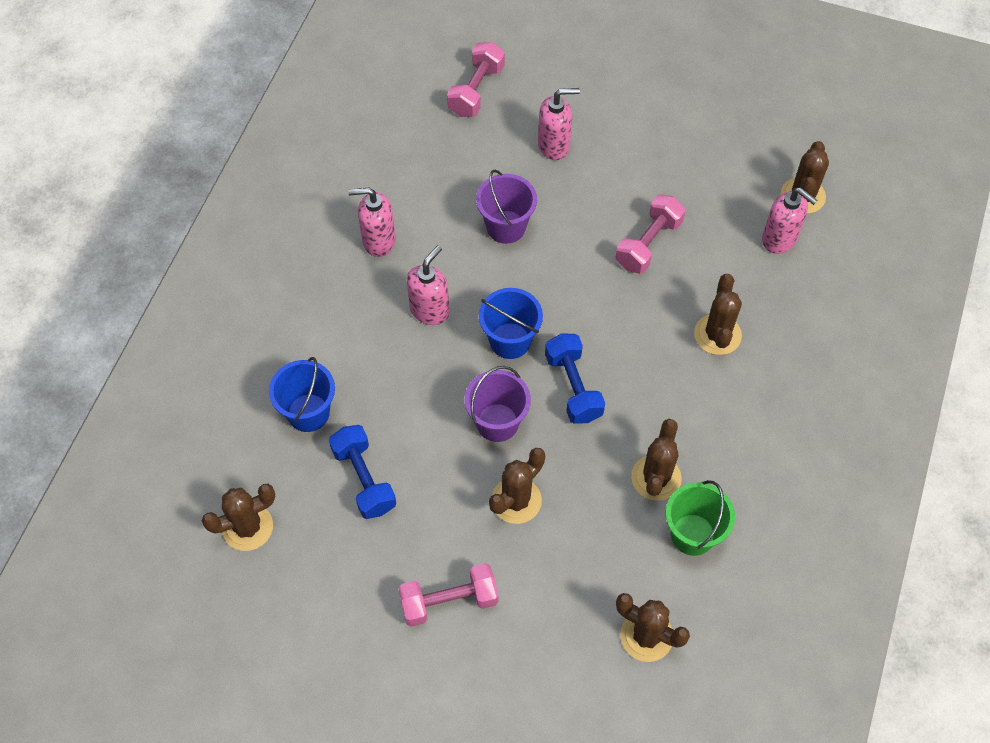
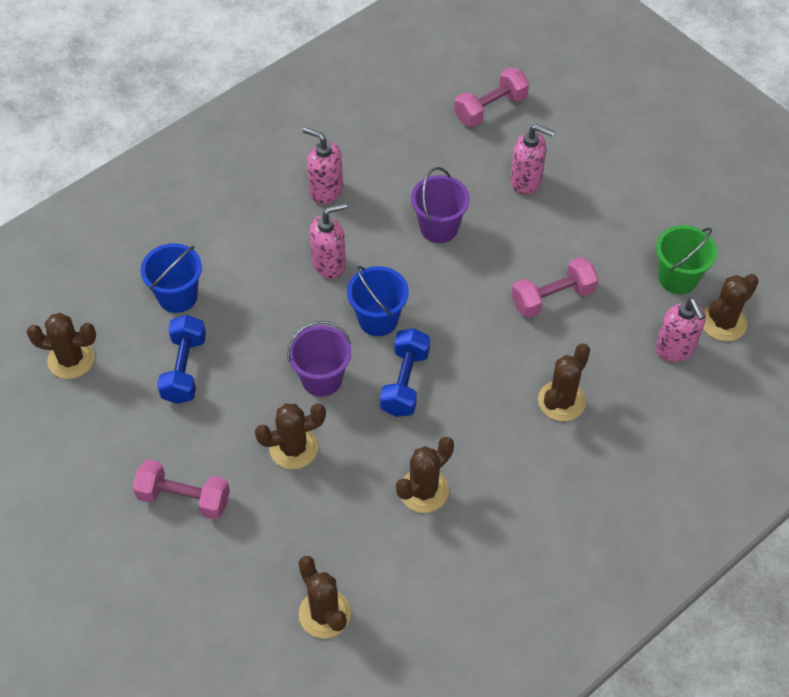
camera: 30 degrees right, 5 degrees down
green bucket [666,480,735,556] -> green bucket moved to [656,225,717,294]

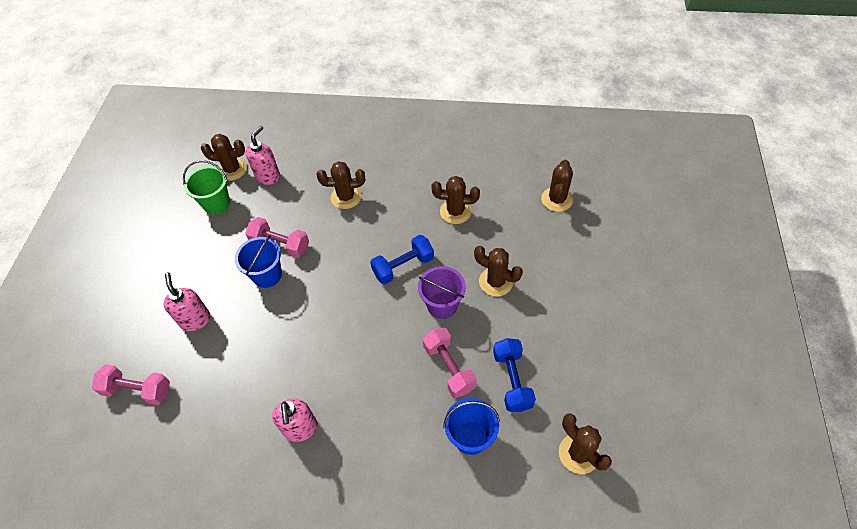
camera: 130 degrees left, 0 degrees up
pink dumbbell [133,459,230,520] -> pink dumbbell moved to [423,328,477,398]
blue dumbbell [157,315,206,404] -> blue dumbbell turned 60 degrees counterclockwise [493,338,536,412]
pink soap dispenser [309,203,347,279] -> none
blue bucket [347,266,409,336] -> blue bucket moved to [235,235,282,288]
purple bucket [411,167,470,243] -> none

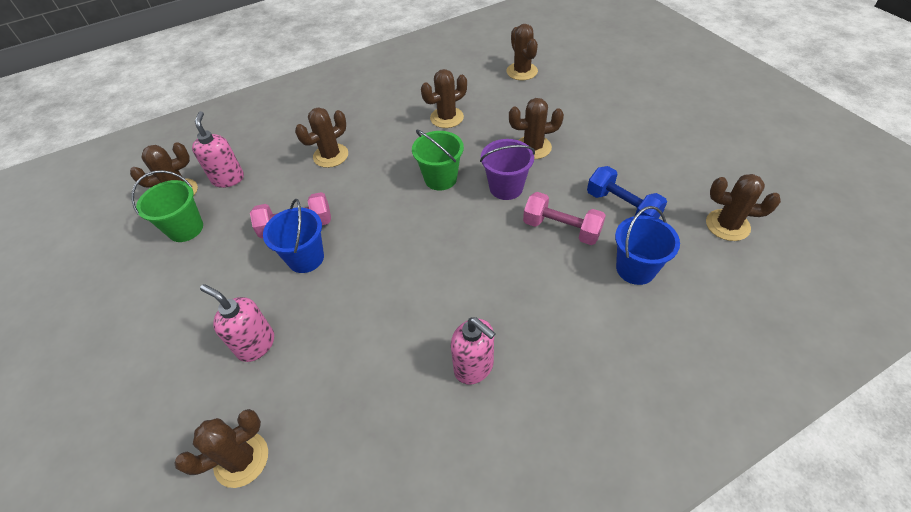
camera: 35 degrees left, 5 degrees down
pink dumbbell [92,364,170,405] -> brown cactus [174,409,268,488]
blue dumbbell [370,235,434,284] -> green bucket [412,130,464,191]

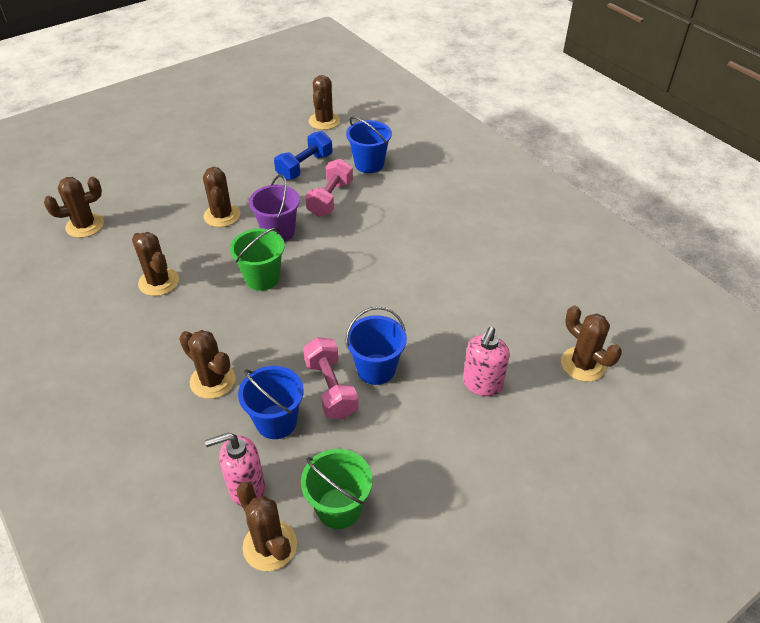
camera: 100 degrees left, 5 degrees down
pink soap dispenser [451,318,496,385] -> none
none -> blue bucket [238,366,304,439]

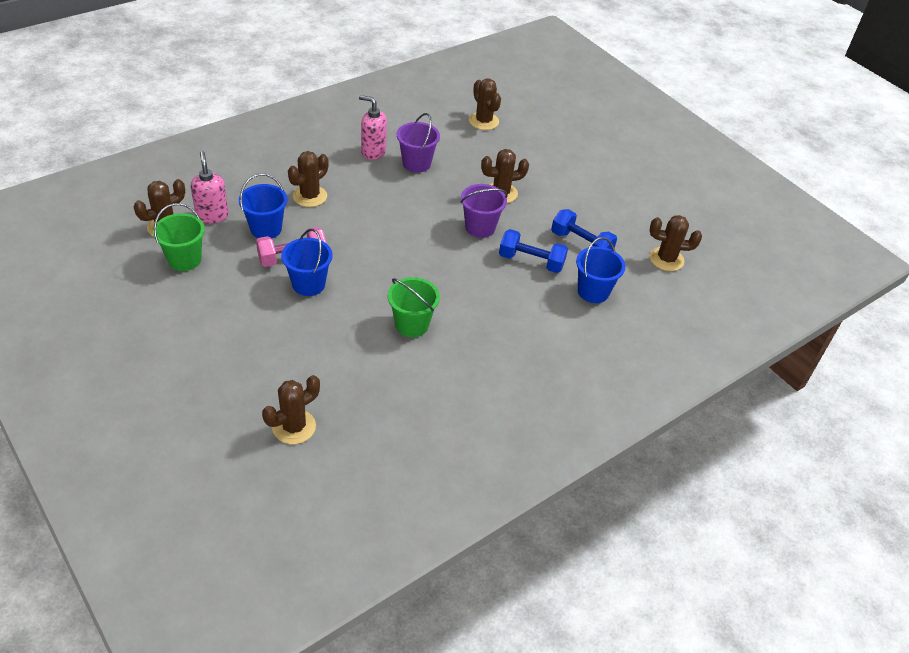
camera: 85 degrees right, 0 degrees up
brown cactus [132,232,179,296] -> purple bucket [397,113,440,173]
green bucket [230,227,285,291] -> green bucket moved to [388,277,440,337]
pink dumbbell [305,159,353,217] -> blue dumbbell [499,229,568,273]
pink soap dispenser [463,327,510,396] -> pink soap dispenser moved to [359,95,387,160]

